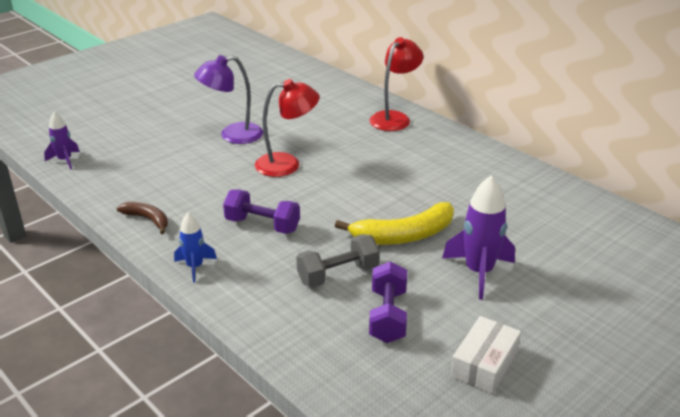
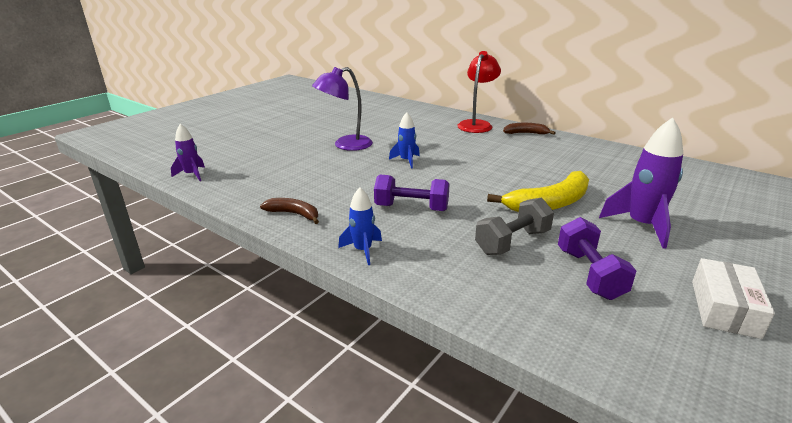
camera: 10 degrees left, 5 degrees down
red lamp [255,79,319,177] -> blue rocket [389,112,420,169]
none -> brown banana [503,123,556,135]

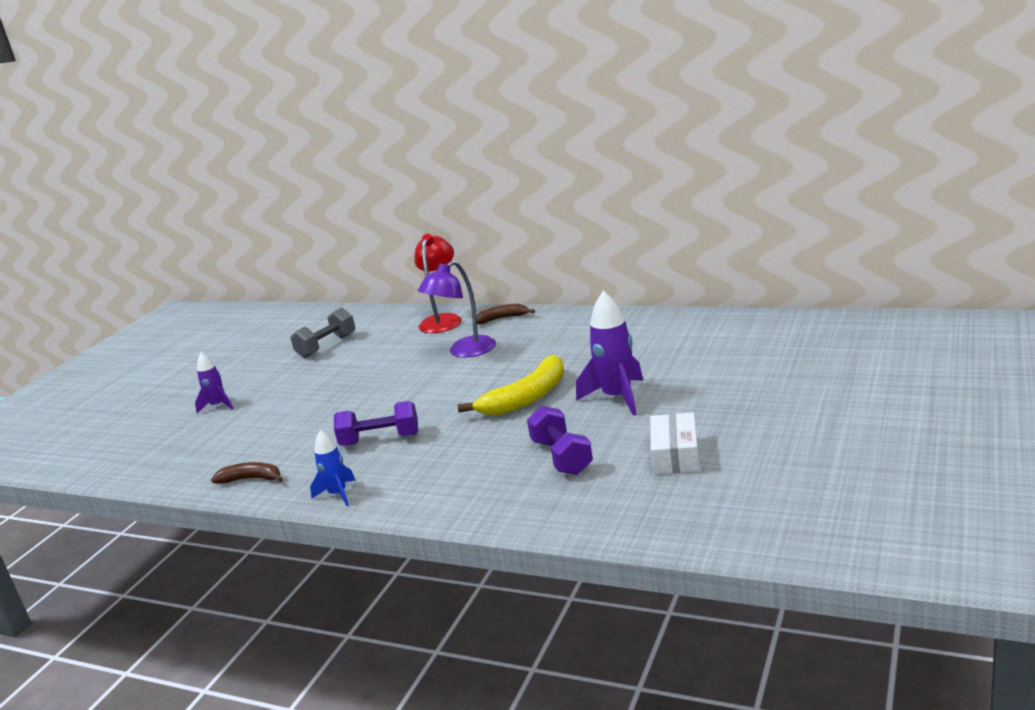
camera: 10 degrees left, 5 degrees down
purple rocket [171,124,205,181] -> purple rocket moved to [195,353,234,413]
purple lamp [312,67,373,151] -> purple lamp moved to [417,260,496,358]
blue rocket [389,112,420,169] -> none
grey dumbbell [475,198,554,255] -> grey dumbbell moved to [290,308,355,358]

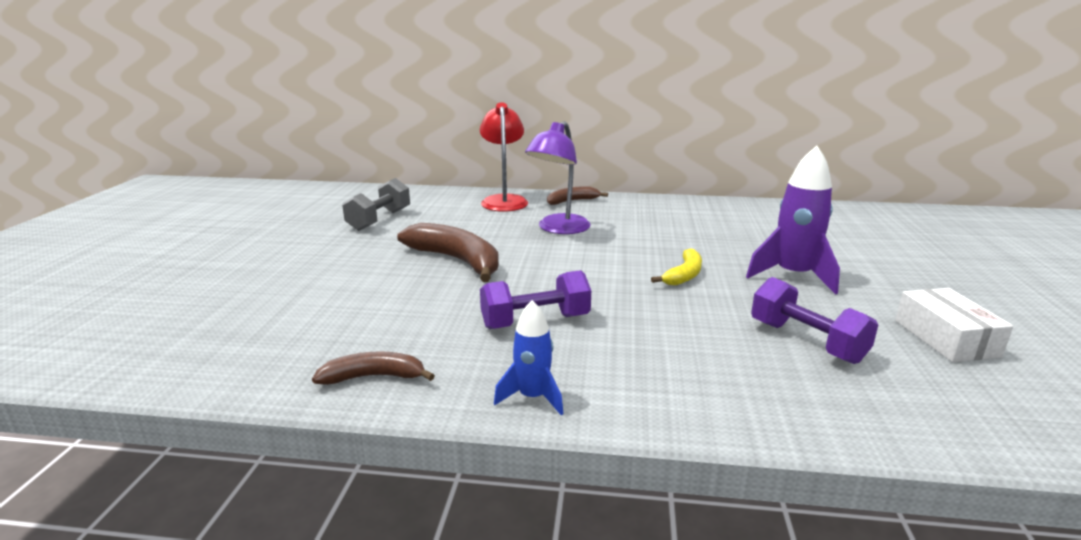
camera: 20 degrees left, 0 degrees up
purple rocket [195,353,234,413] -> none
yellow banana [458,355,565,416] -> yellow banana [651,248,702,286], size x0.57
none -> brown banana [397,223,499,282]

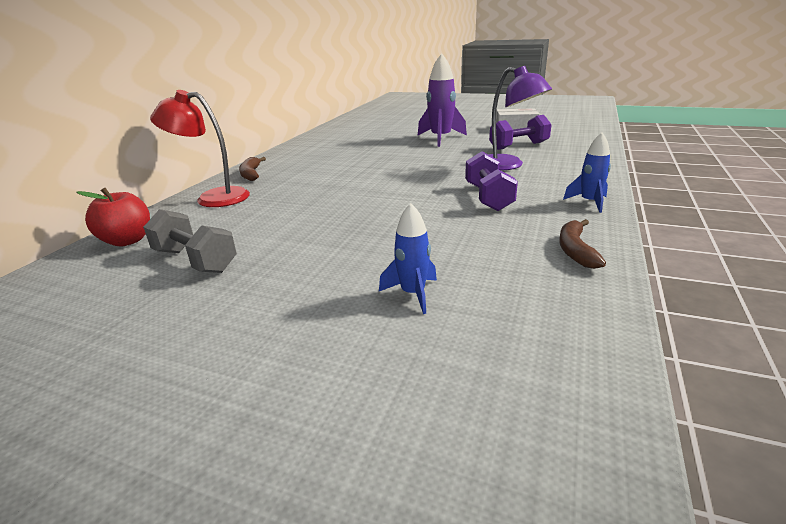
camera: 75 degrees left, 5 degrees up
brown banana [397,223,499,282] -> none
purple lamp [525,121,591,234] -> purple lamp moved to [489,66,552,170]
yellow banana [651,248,702,286] -> none
none -> red apple [76,188,150,246]
none -> blue rocket [379,203,437,314]

